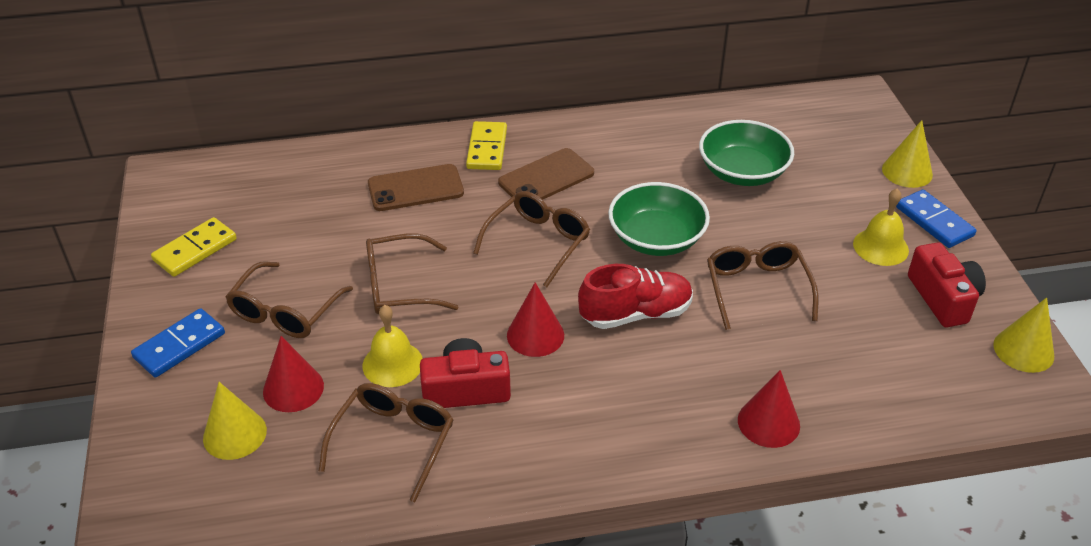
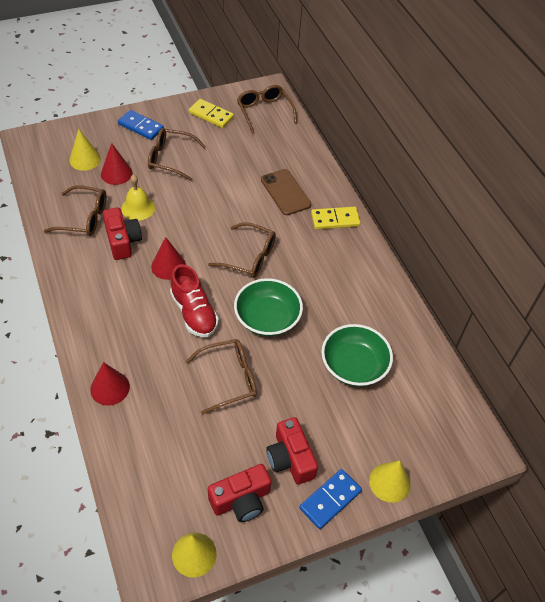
camera: 75 degrees right, 10 degrees up
brown glasses [366,233,458,314] -> brown glasses moved to [237,85,297,134]
brown phone [498,148,594,200] -> none
yellow bell [853,189,909,266] -> red camera [266,417,318,485]

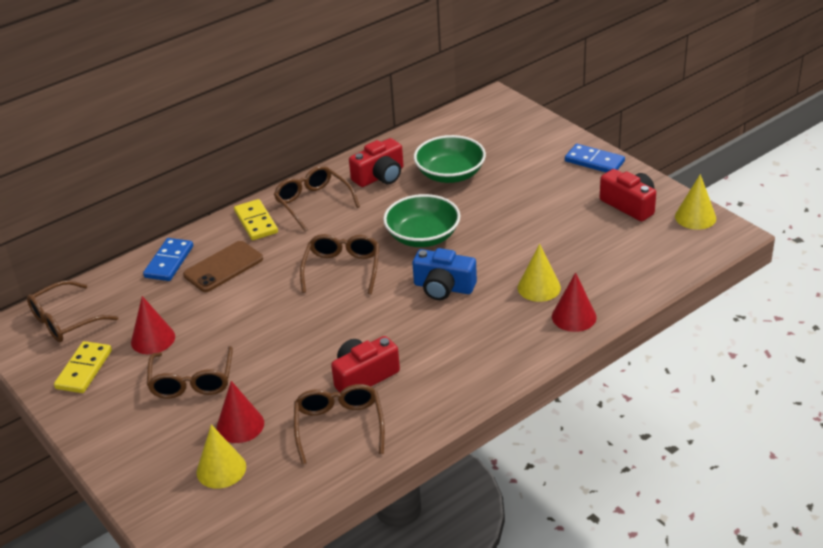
camera: 100 degrees left, 15 degrees down
blue domino [118,110,164,140] -> blue domino moved to [143,238,193,281]
yellow bell [121,174,155,221] -> none
red cone [151,237,186,280] -> red cone moved to [131,296,175,354]
red shoe [170,264,219,337] -> blue camera [412,248,477,300]
brown glasses [185,339,257,415] -> brown glasses moved to [274,166,360,232]
red camera [266,417,318,485] -> red camera moved to [349,138,403,187]
yellow cone [369,461,410,503] -> yellow cone moved to [518,244,561,302]

